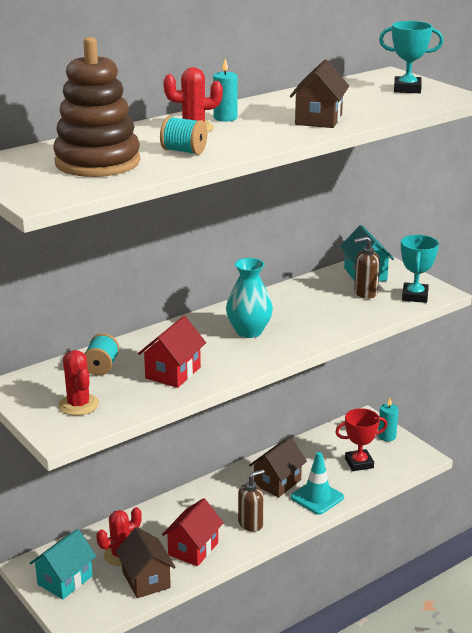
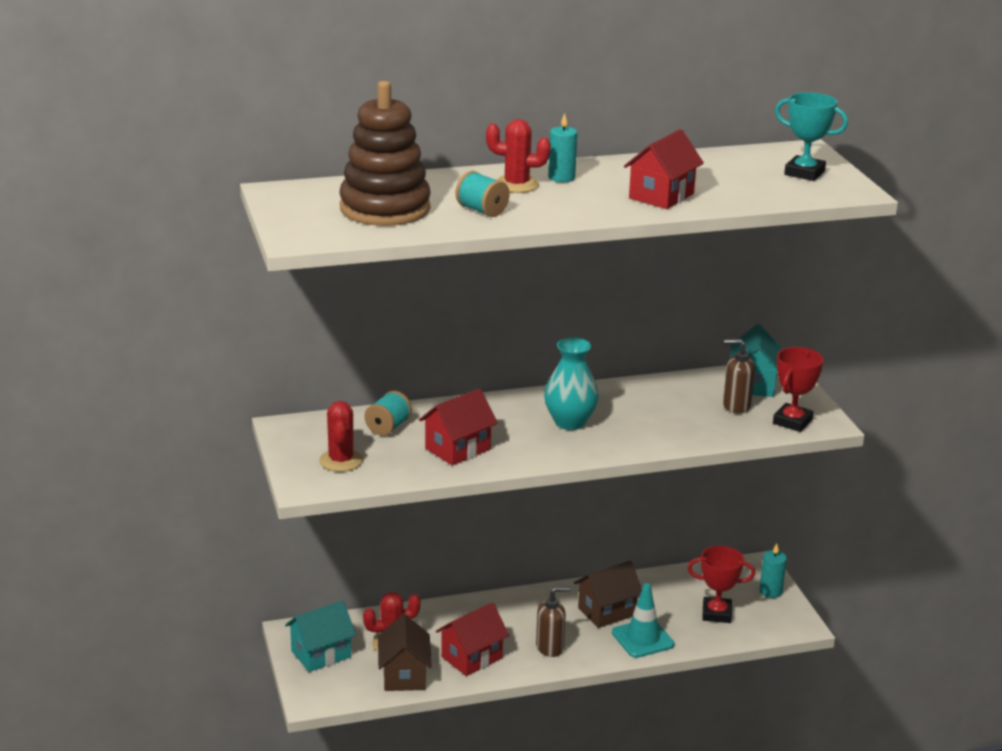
camera: 20 degrees right, 0 degrees up
brown house [290,60,349,128] -> red house [624,129,704,209]
turquoise trophy [401,235,439,303] -> red trophy [773,347,824,432]

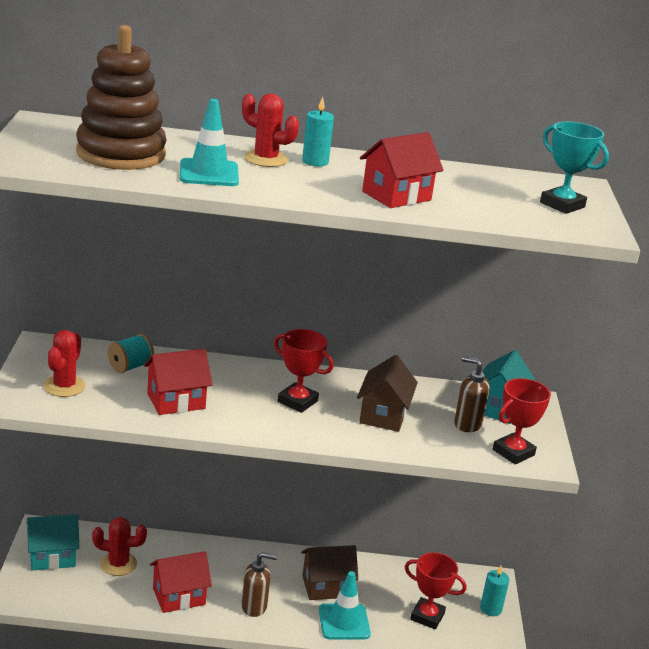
camera: 15 degrees right, 0 degrees up
brown house [378,614,432,691] -> brown house moved to [357,355,418,432]
turquoise spool [456,171,509,217] -> turquoise traffic cone [180,99,239,186]
turquoise vase [544,337,599,430] -> red trophy [274,329,334,413]

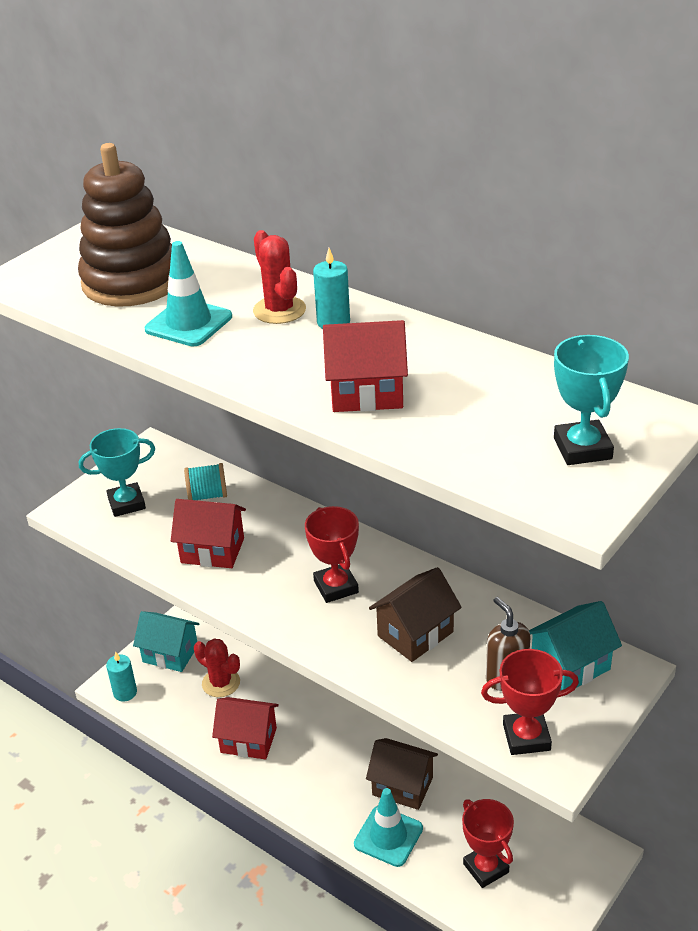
camera: 40 degrees right, 10 degrees up
red cactus [44,330,86,397] -> turquoise trophy [79,428,155,517]
brown soap dispenser [241,552,277,617] -> none
turquoise candle [480,566,509,616] -> turquoise candle moved to [106,651,137,702]

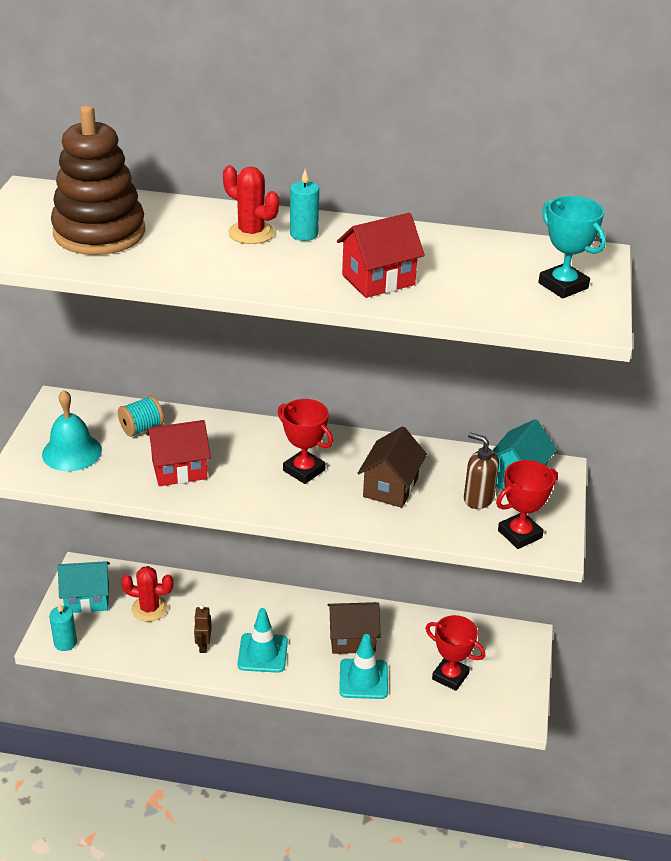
camera: 30 degrees left, 0 degrees up
turquoise trophy [79,428,155,517] -> turquoise bell [42,390,102,471]
turquoise traffic cone [145,241,232,346] -> turquoise traffic cone moved to [237,608,288,673]
red house [212,697,279,760] -> brown robot [194,605,212,653]

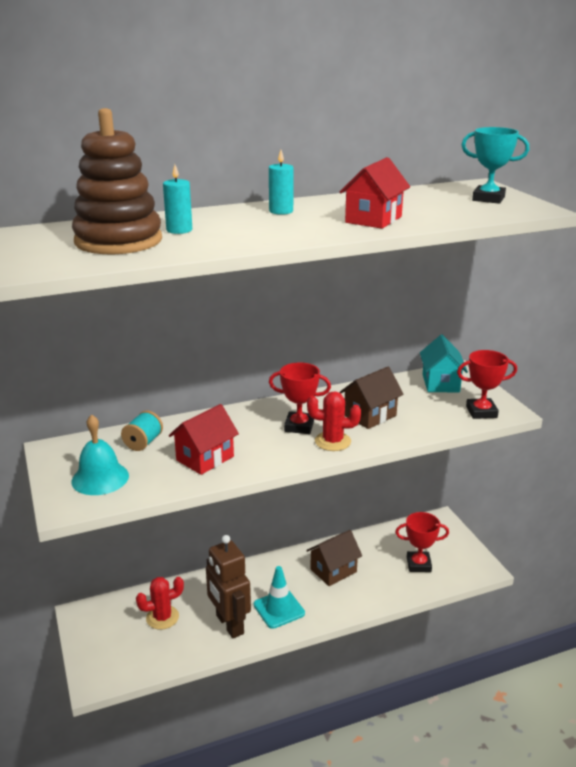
camera: 30 degrees left, 10 degrees down
turquoise candle [49,603,77,651] -> turquoise candle moved to [163,165,192,234]
turquoise house [58,561,110,613] -> none
brown robot [194,605,212,653] -> brown robot [206,535,251,639], size x2.17
red cactus [223,165,279,244] -> red cactus moved to [307,391,361,451]
turquoise traffic cone [339,634,388,699] -> none
brown house [358,426,427,508] -> brown house turned 60 degrees clockwise [340,367,404,429]
brown soap dispenser [464,432,499,509] -> none
red trophy [496,460,558,549] -> red trophy turned 60 degrees clockwise [457,350,517,419]

